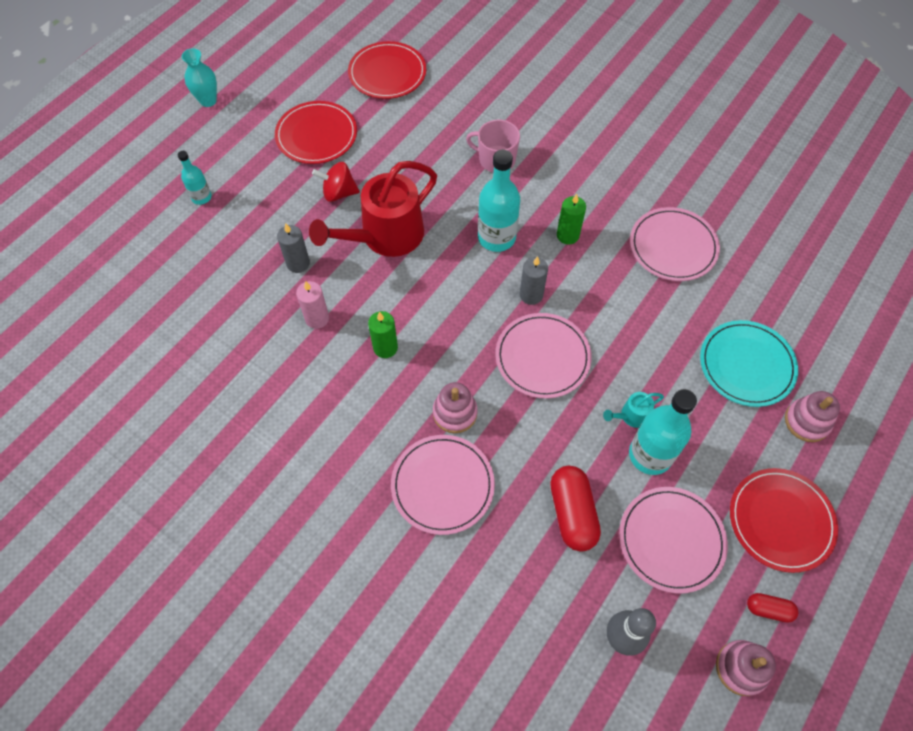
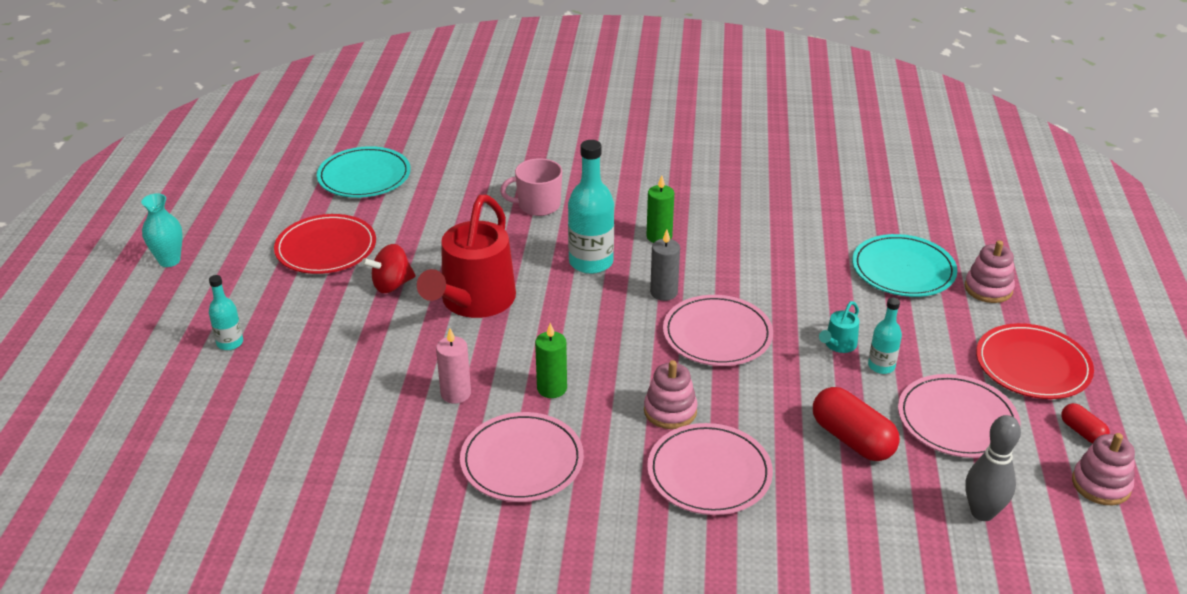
camera: 30 degrees left, 25 degrees down
grey candle [277,223,310,273] -> none
red plate [348,41,426,99] -> turquoise plate [317,146,411,198]
turquoise bottle [629,389,697,475] -> turquoise bottle [868,298,902,374], size x0.55
pink plate [630,207,720,281] -> pink plate moved to [460,412,584,502]
red capsule [747,593,798,622] -> red capsule turned 75 degrees clockwise [1061,403,1110,444]

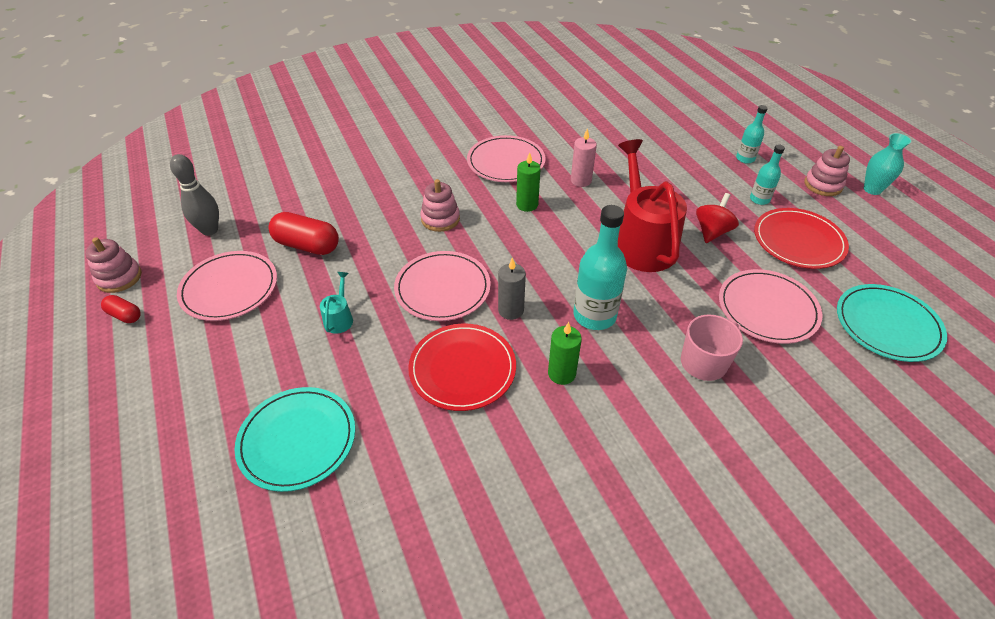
camera: 150 degrees right, 10 degrees up
pink plate [647,423,773,515] -> pink plate moved to [719,269,822,344]
turquoise bottle [868,298,902,374] -> turquoise bottle moved to [750,145,785,205]
pink stacking toy [965,240,1015,303] -> pink stacking toy moved to [805,146,850,196]
red plate [976,323,1094,399] -> red plate moved to [408,324,516,411]

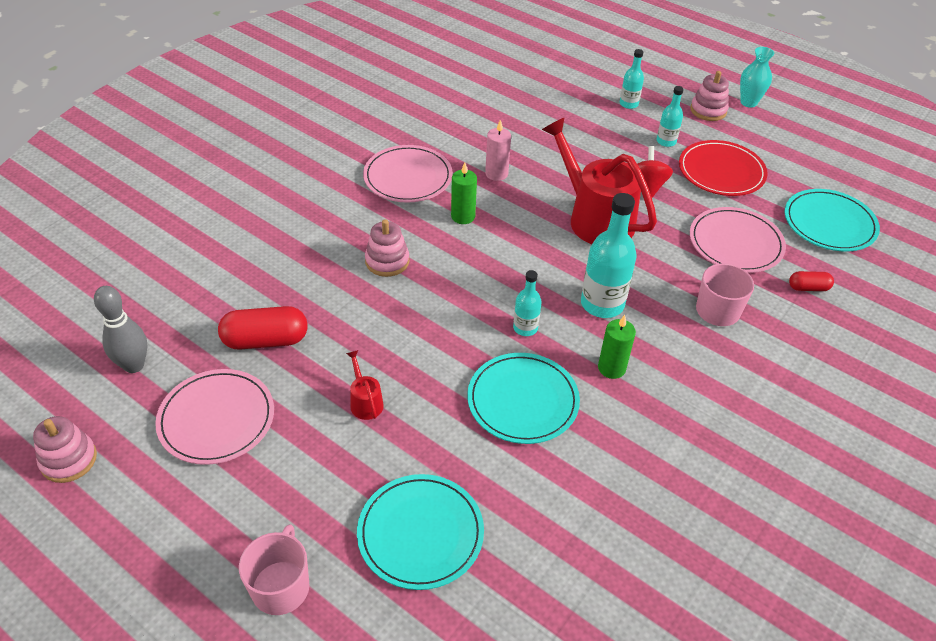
camera: 30 degrees left, 0 degrees up
red capsule [101,295,141,323] -> red capsule moved to [789,271,834,291]
turquoise watering can [320,272,353,334] -> red watering can [346,350,384,420]
pink plate [394,251,491,321] -> none
red plate [408,324,516,411] -> turquoise plate [467,353,580,444]
grey candle [498,258,526,320] -> turquoise bottle [513,270,542,336]
none -> pink mug [239,524,310,615]

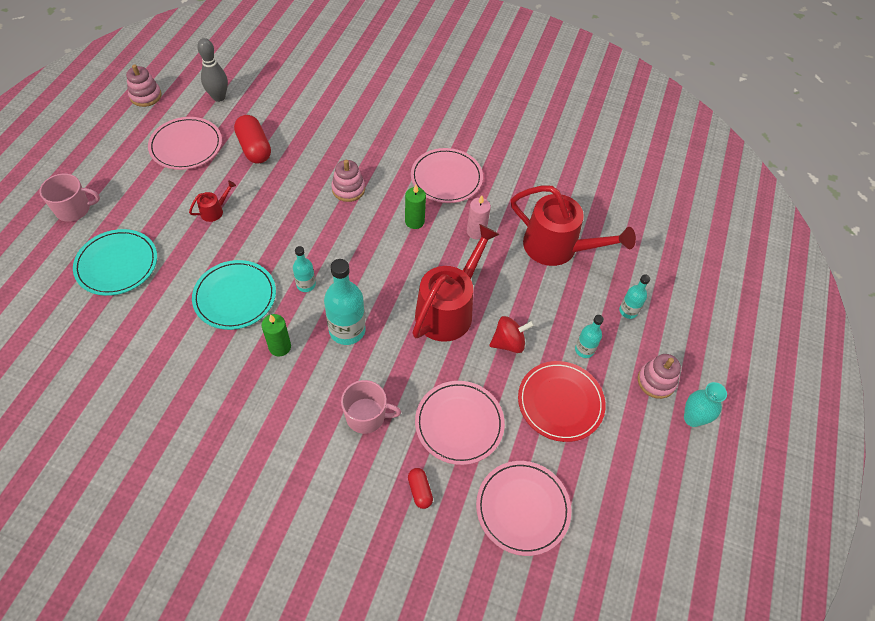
camera: 70 degrees right, 10 degrees up
turquoise plate [784,189,880,251] -> pink plate [476,461,571,556]
none -> red watering can [511,186,636,266]

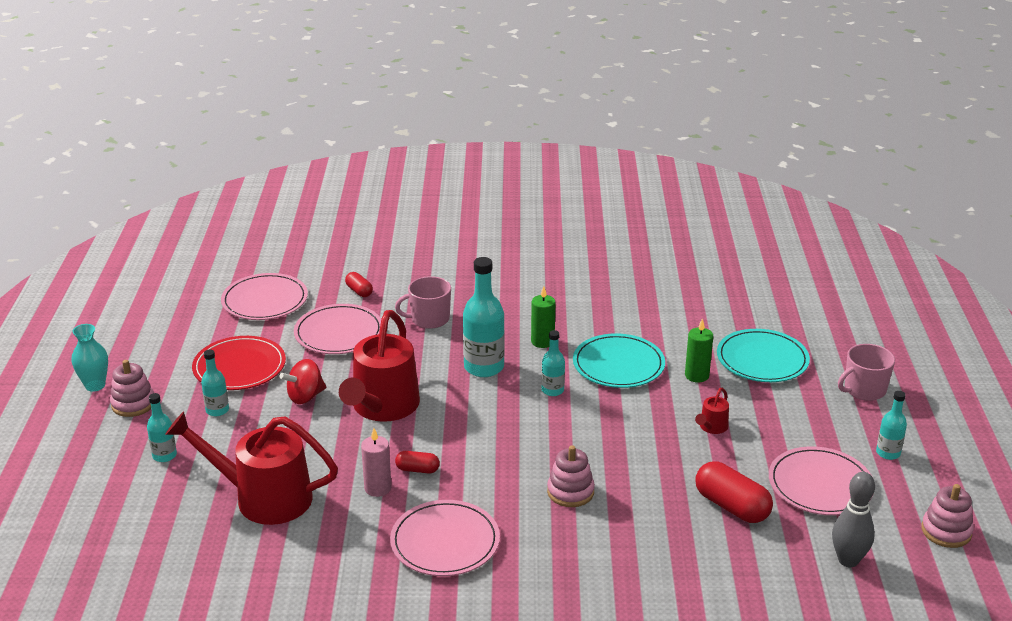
camera: 165 degrees right, 25 degrees down
green candle [405,185,426,229] -> green candle moved to [685,318,713,383]
none -> red capsule [395,451,440,474]
none -> turquoise bottle [876,391,907,460]

